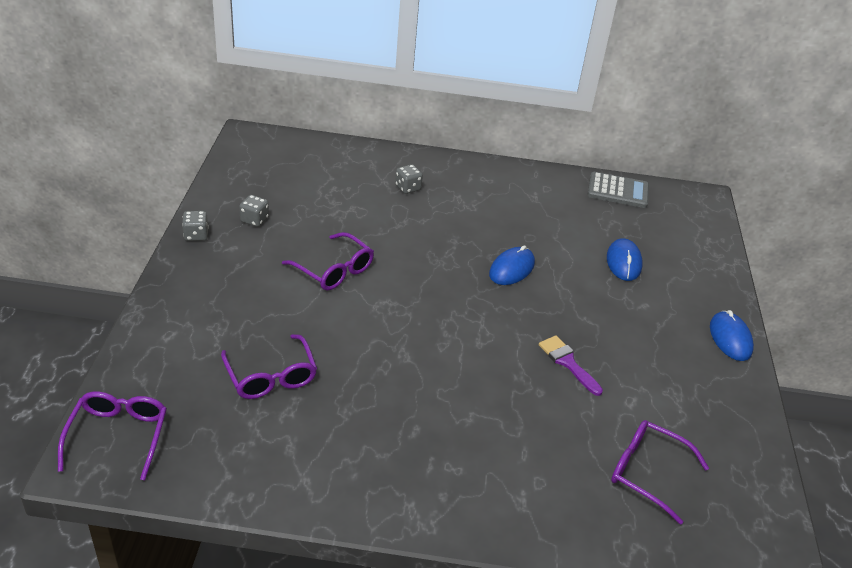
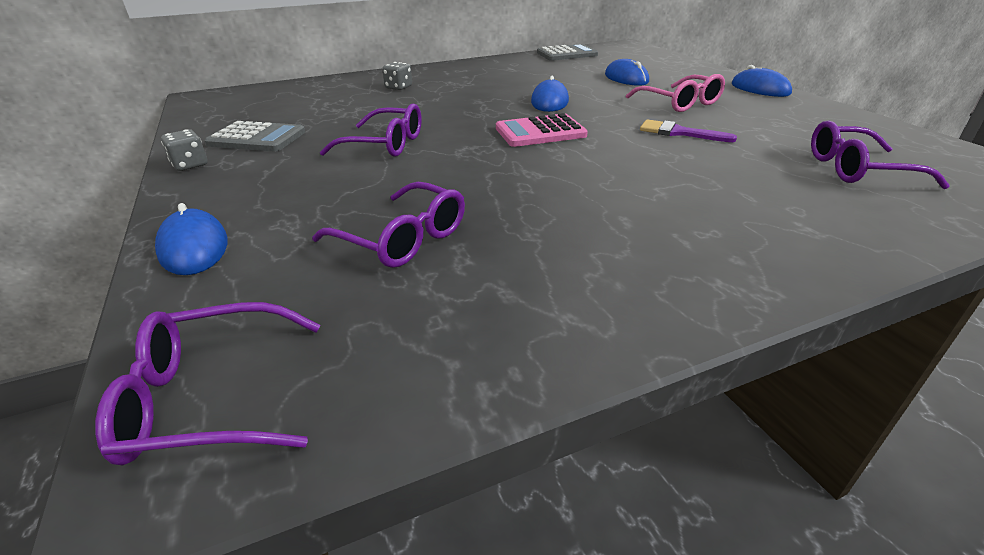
camera: 25 degrees left, 5 degrees down
purple glasses [58,391,167,480] -> purple glasses turned 75 degrees counterclockwise [95,302,320,465]
grey dice [239,195,269,227] -> grey calculator [205,121,305,151]
none -> blue mouse [155,203,228,275]
none -> pink calculator [496,113,588,147]
none -> pink glasses [626,74,725,112]

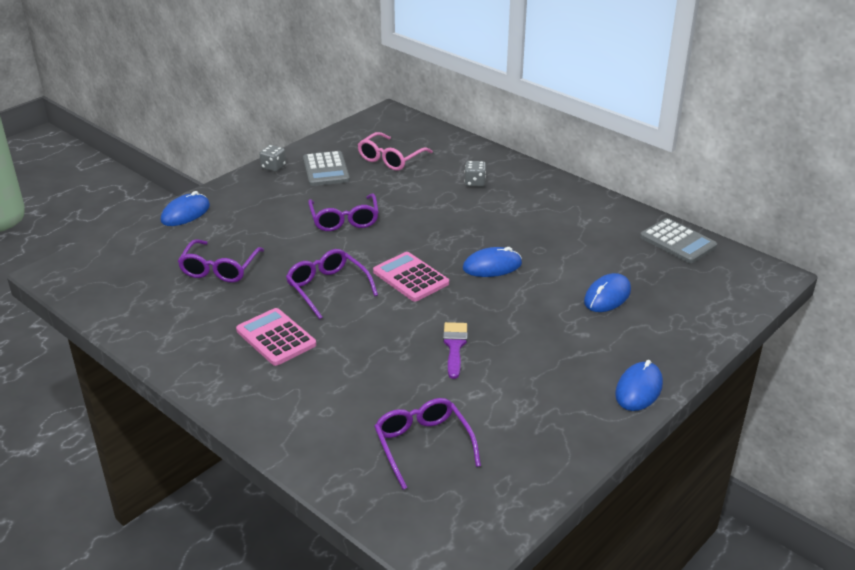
camera: 65 degrees right, 0 degrees up
purple glasses [95,302,320,465] -> purple glasses moved to [286,249,378,319]
pink glasses [626,74,725,112] -> pink glasses moved to [357,132,433,171]
none -> pink calculator [236,308,316,366]

